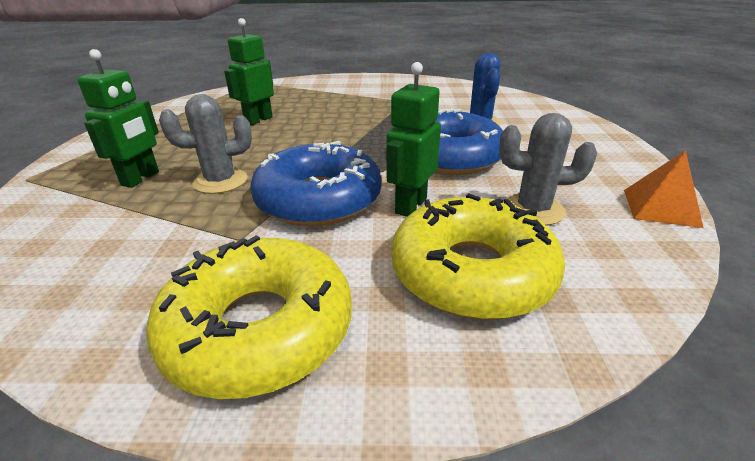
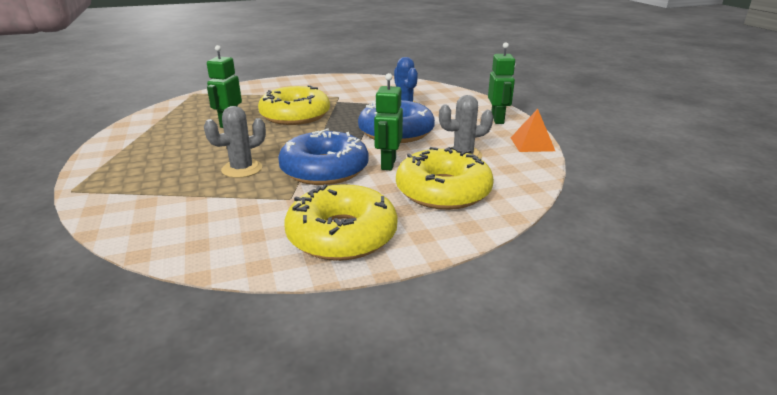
camera: 20 degrees left, 5 degrees down
green robot [77,49,159,188] -> green robot moved to [488,42,516,124]
none -> yellow donut [258,85,330,125]

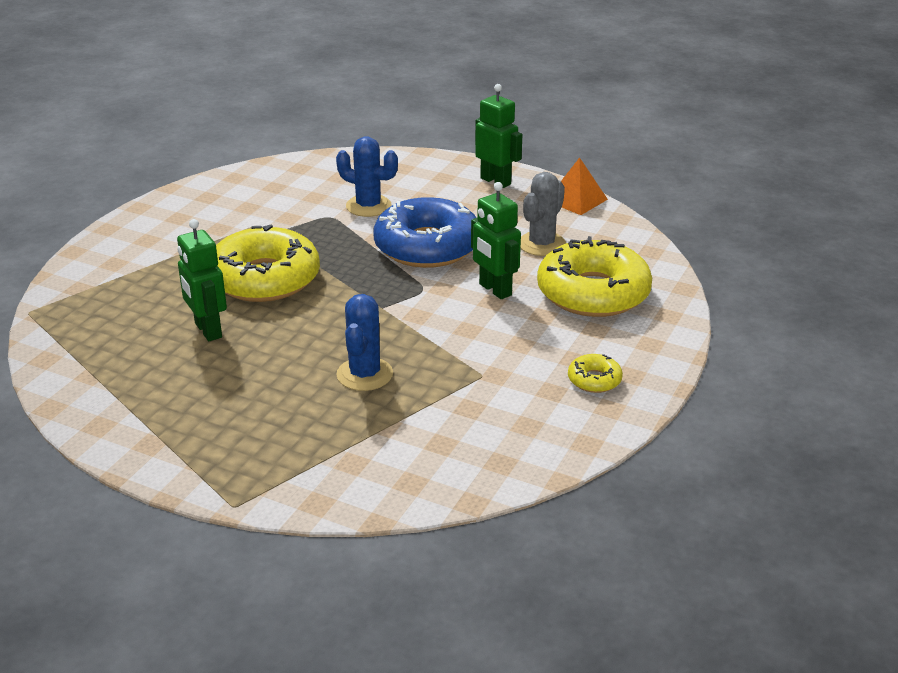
camera: 45 degrees left, 5 degrees up
grey cactus [204,106,266,178] -> blue cactus [336,294,393,391]
blue donut [278,128,369,185] -> none
yellow donut [284,184,398,261] -> yellow donut [568,354,623,393], size x0.43

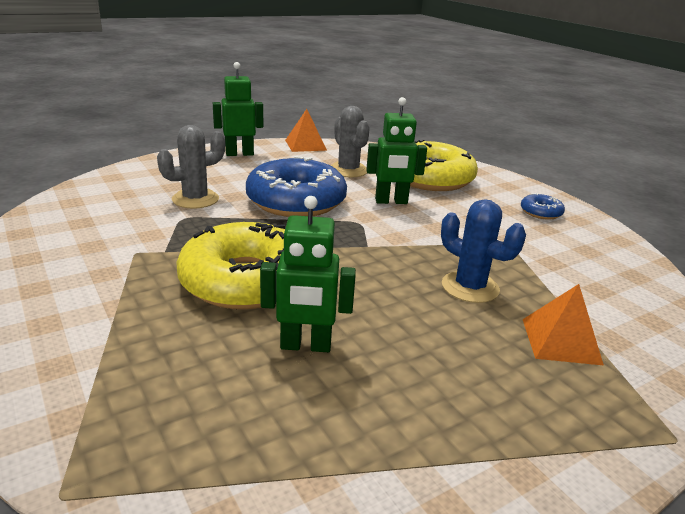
camera: 60 degrees left, 5 degrees down
blue cactus [336,136,398,217] -> grey cactus [157,125,225,209]
yellow donut [568,354,623,393] -> blue donut [521,193,565,220]
none -> orange pyramid [523,284,604,366]

